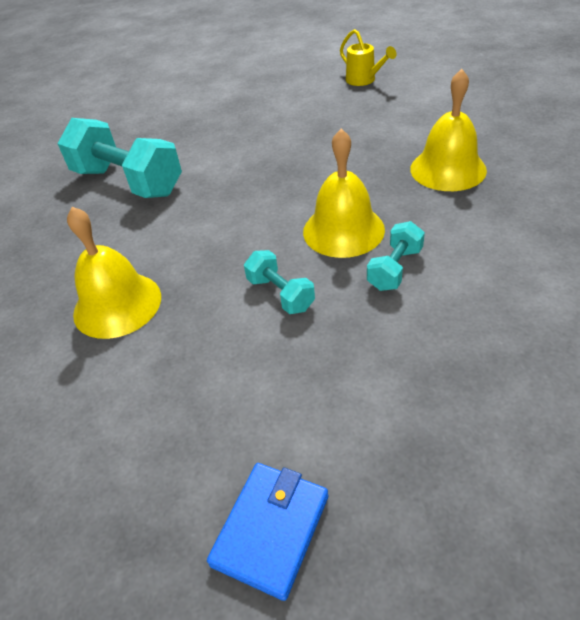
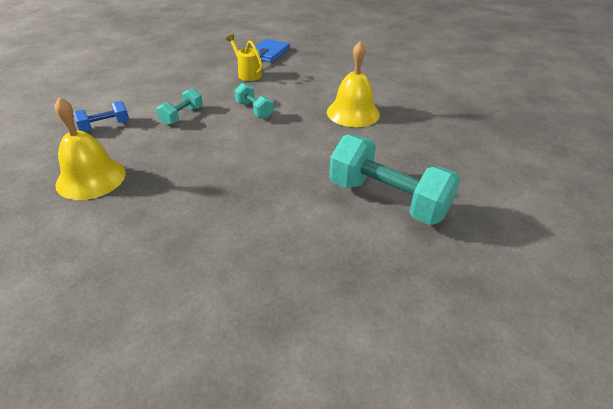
camera: 175 degrees right, 5 degrees down
yellow bell [303,129,385,258] -> none
yellow watering can [340,29,396,86] -> yellow watering can moved to [226,34,263,81]
none -> blue dumbbell [73,101,129,132]

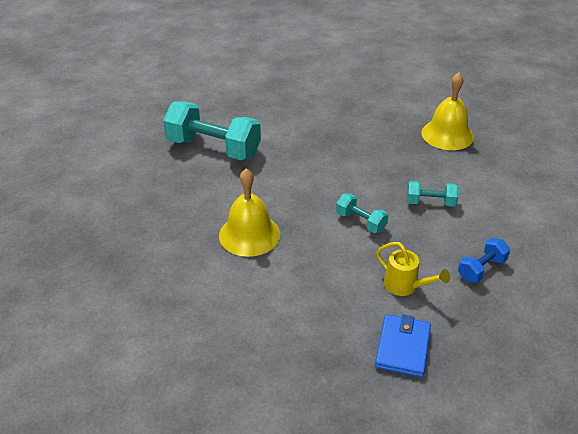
camera: 170 degrees right, 0 degrees up
blue dumbbell [73,101,129,132] -> blue dumbbell moved to [458,238,510,283]
turquoise dumbbell [156,88,203,125] -> turquoise dumbbell turned 75 degrees clockwise [407,181,459,207]

